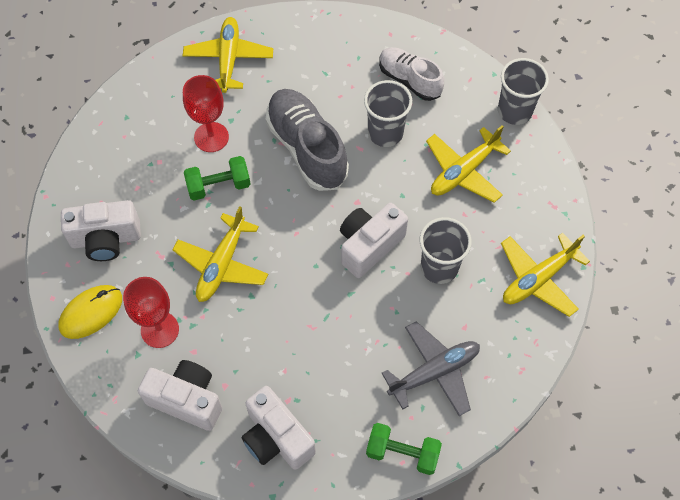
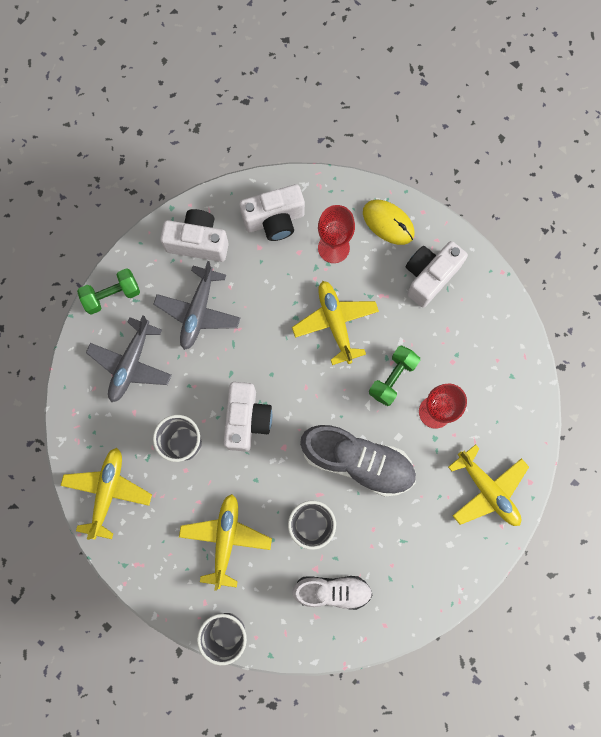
camera: 140 degrees right, 15 degrees up
yellow mouse [58,285,122,339] -> yellow mouse turned 60 degrees counterclockwise [363,200,415,245]
none -> grey plane [154,261,240,350]

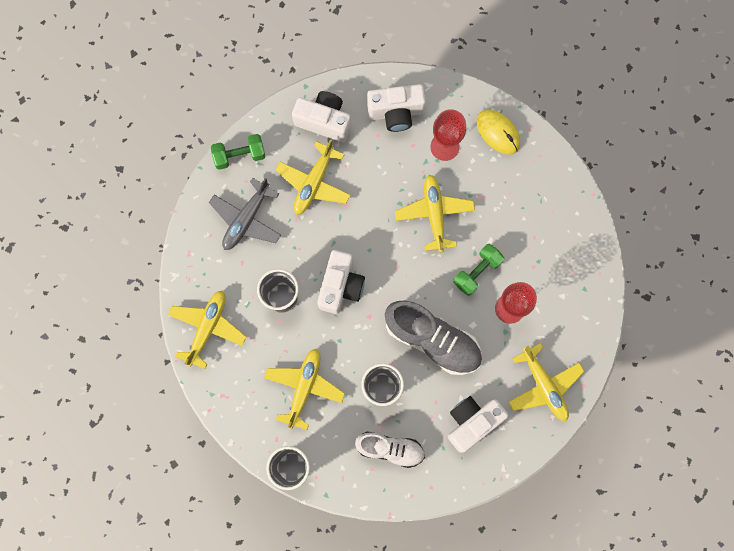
camera: 10 degrees right, 0 degrees up
grey plane [154,261,240,350] -> yellow plane [276,139,351,215]
white camera [406,241,468,308] -> white camera moved to [448,396,508,453]

